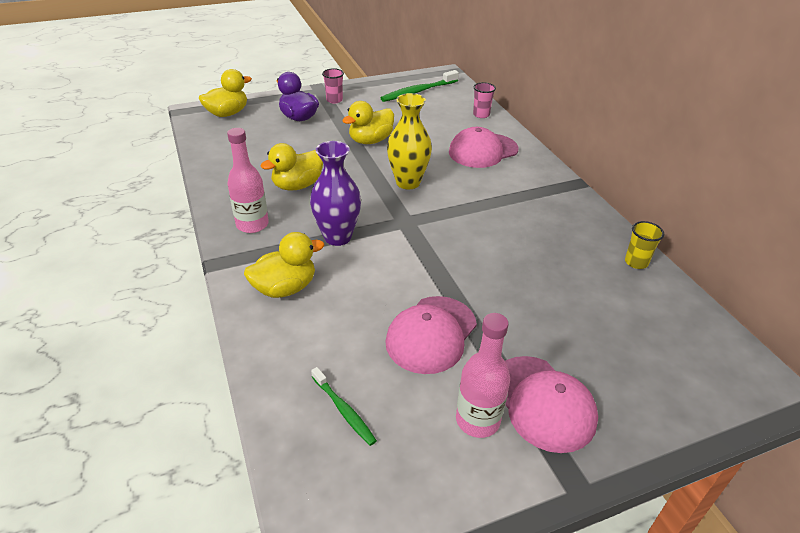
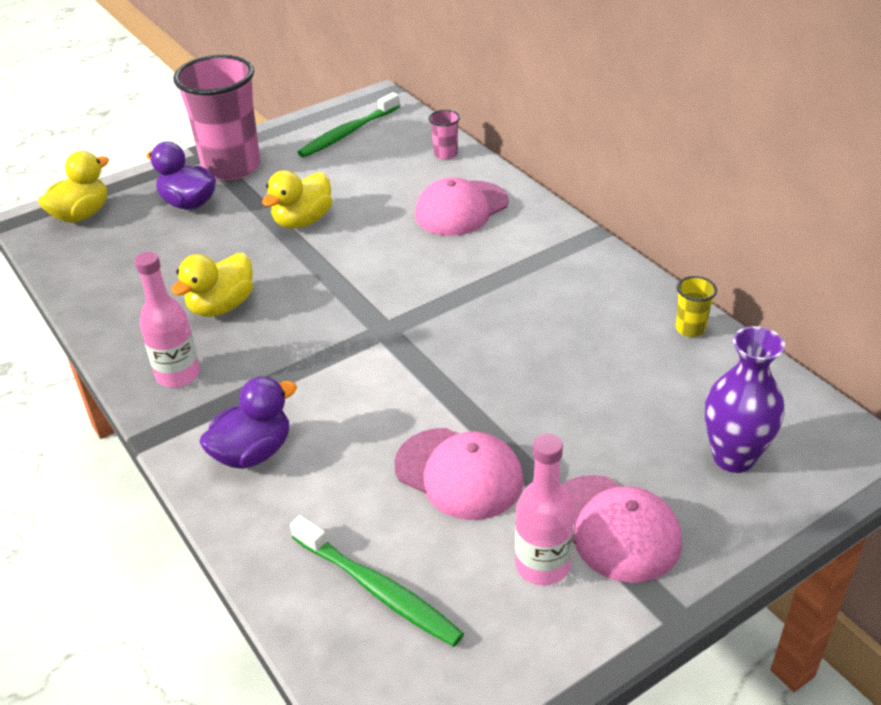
camera: 10 degrees left, 0 degrees up
yellow duck [244,232,324,298] -> purple duck [199,377,297,469]
purple vase [310,141,361,246] -> purple vase moved to [705,326,785,473]
green toothbrush [311,367,377,446] -> green toothbrush [290,515,464,647], size x1.66
pink cup [322,68,344,104] -> pink cup [173,55,260,180], size x2.45
pink cap [385,296,477,374] -> pink cap turned 75 degrees counterclockwise [394,428,524,520]
yellow vase [387,93,432,189] -> none

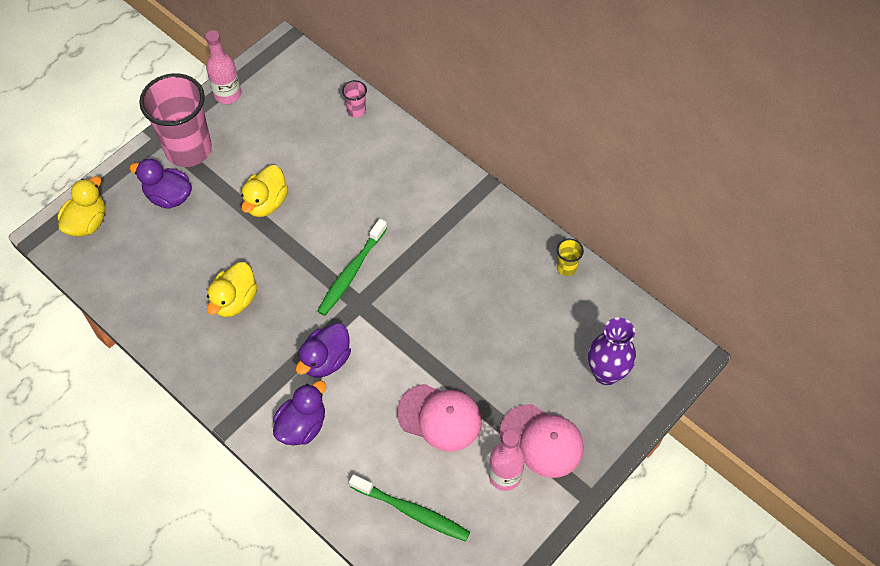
camera: 15 degrees left, 20 degrees up
pink bottle [135,252,200,388] -> pink bottle moved to [205,30,241,104]
green toothbrush [297,92,400,158] -> green toothbrush moved to [317,219,387,316]
pink cap [415,177,509,236] -> none
none -> purple duck [296,323,351,378]

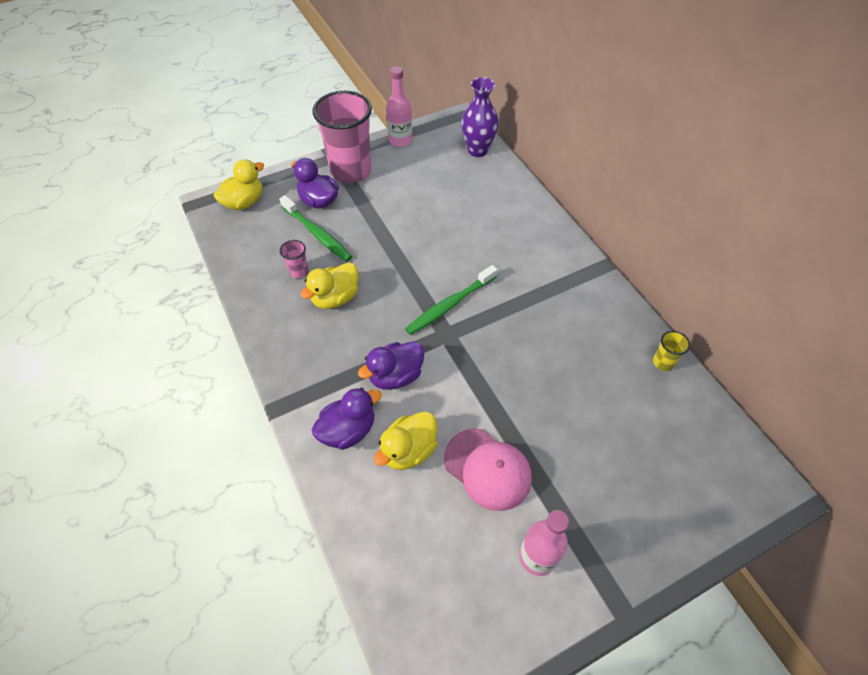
camera: 20 degrees right, 5 degrees down
yellow duck [241,165,288,217] -> yellow duck moved to [374,411,438,470]
pink cup [342,80,367,117] -> pink cup moved to [280,240,308,278]
green toothbrush [349,474,470,542] -> green toothbrush moved to [279,195,352,262]
pink cap [500,404,584,478] -> none
purple vase [588,317,636,385] -> purple vase moved to [461,77,499,157]

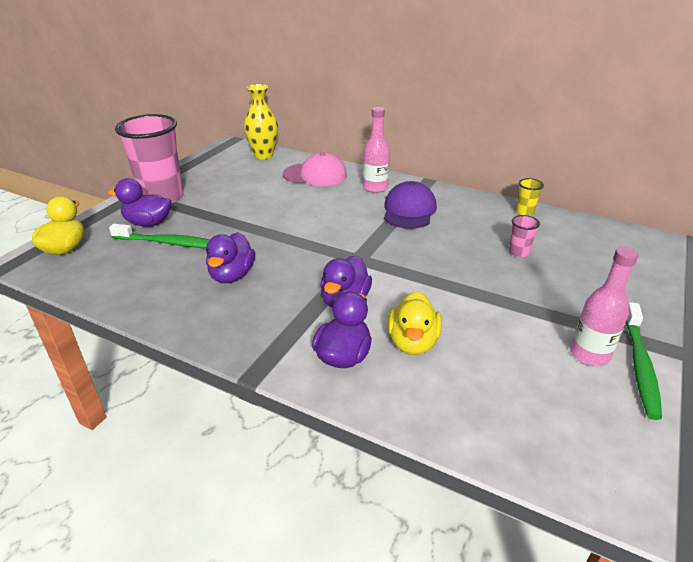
camera: 35 degrees left, 20 degrees down
pink cup [280,240,308,278] -> pink cup moved to [509,215,540,257]
yellow duck [300,262,359,309] -> purple duck [206,232,255,283]
pink bottle [386,66,412,147] -> pink bottle moved to [363,107,390,193]
green toothbrush [405,265,498,335] -> green toothbrush moved to [626,302,662,420]
pink cap [444,428,532,511] -> pink cap moved to [283,152,347,186]
purple vase [461,77,499,157] -> yellow vase [244,84,278,159]
none -> purple cap [384,181,437,229]

